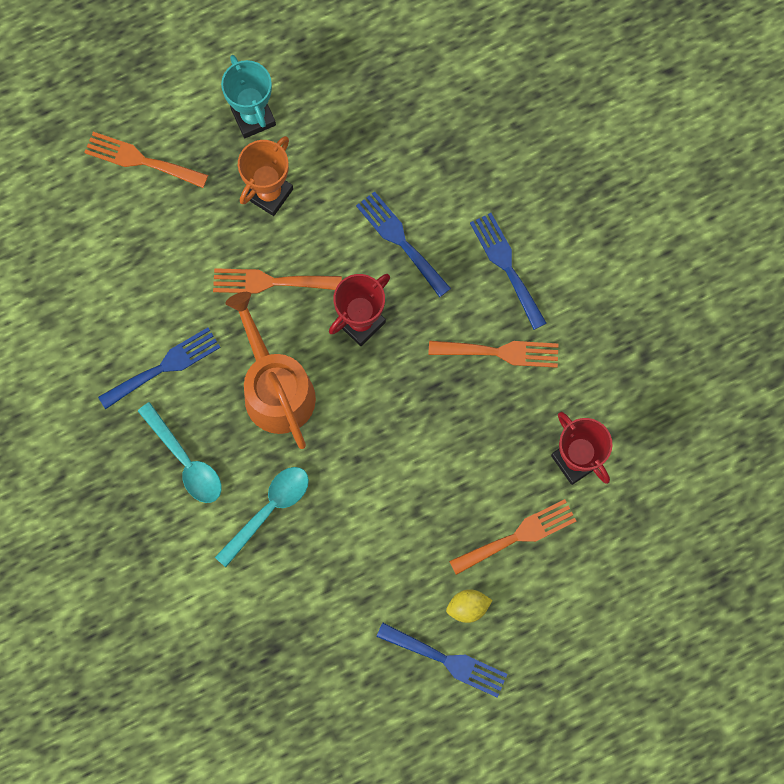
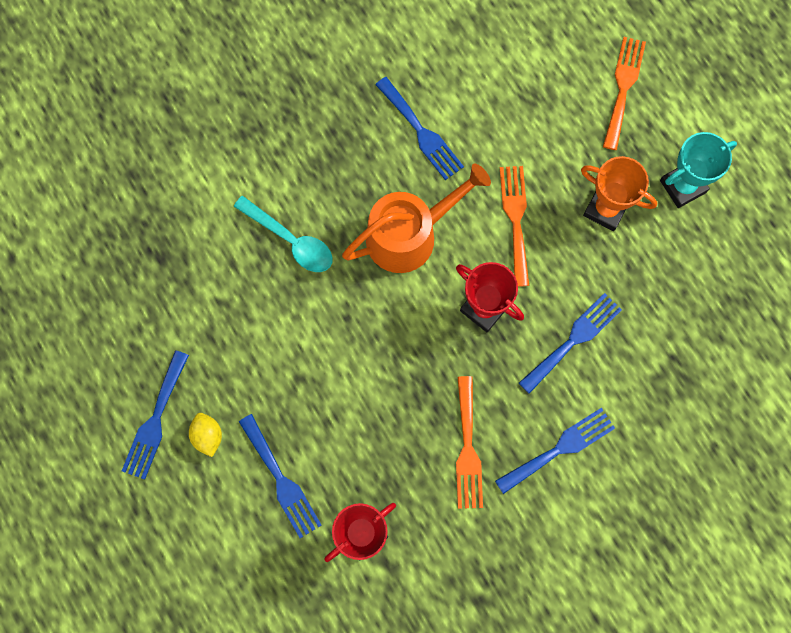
camera: 85 degrees right, 0 degrees up
turquoise spoon [138,402,222,503] -> none
orange fork [449,499,576,575] -> blue fork [239,414,322,538]

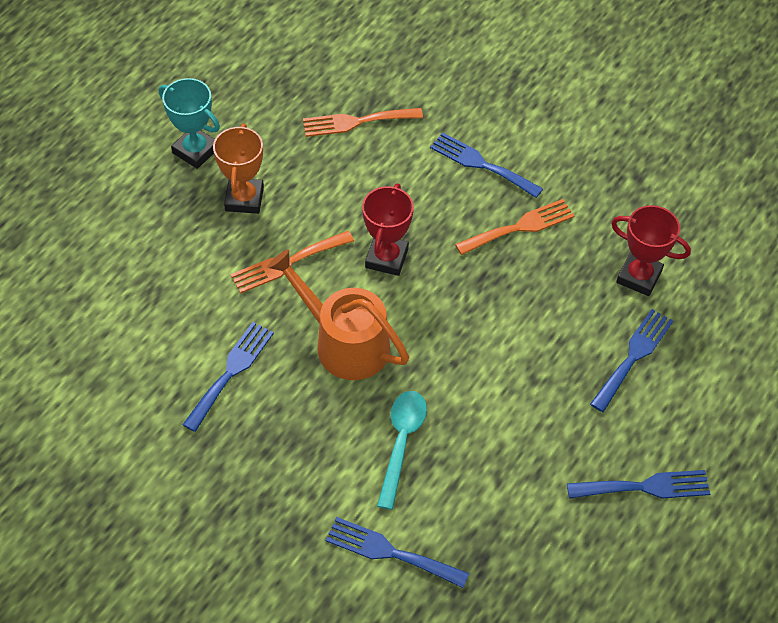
camera: 115 degrees left, 20 degrees down
yellow lemon [189,413,222,457] -> none
blue fork [519,293,622,394] -> blue fork moved to [326,517,469,588]
orange fork [603,37,646,150] -> orange fork moved to [303,108,423,137]

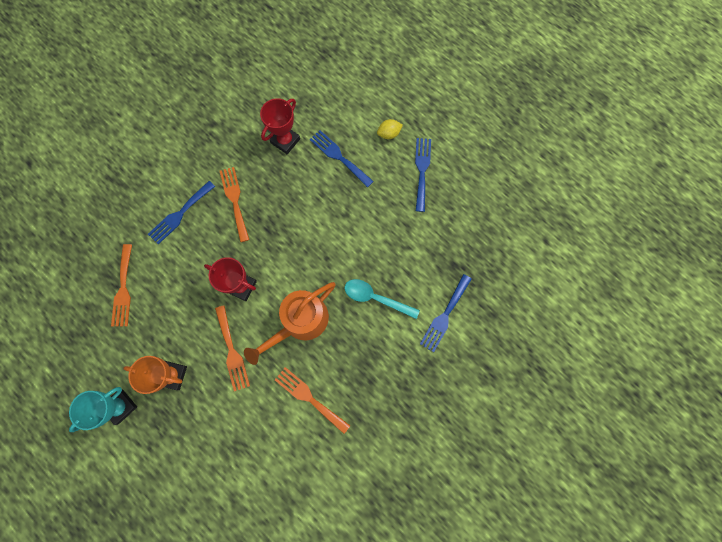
camera: 80 degrees left, 20 degrees up
blue fork [182,322,274,432] -> orange fork [275,367,350,434]
none -> yellow lemon [377,119,403,139]

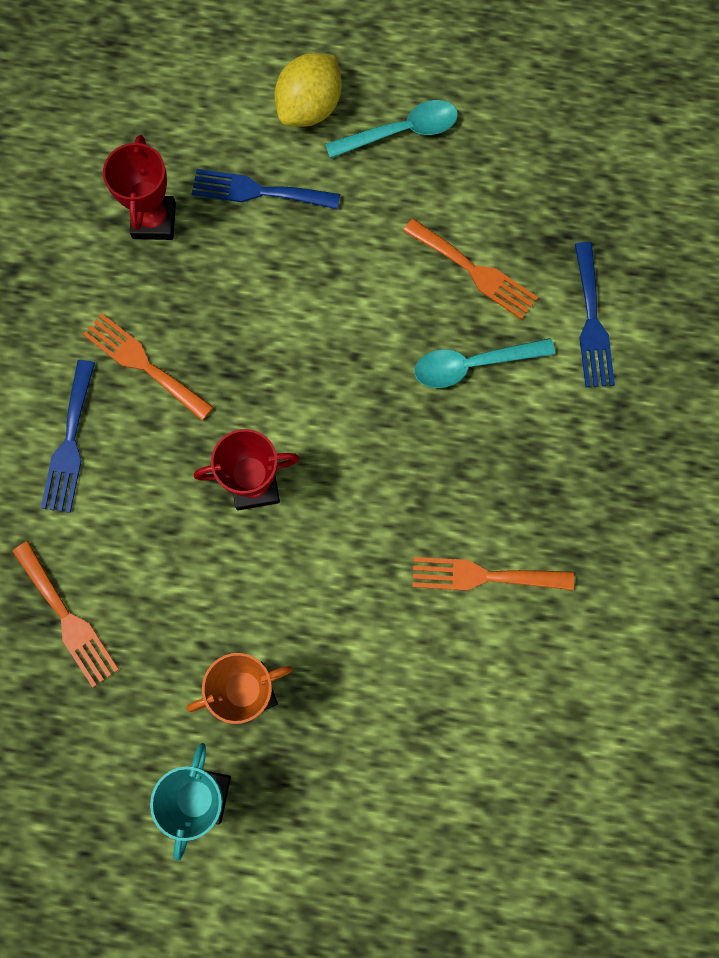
camera: 35 degrees left, 0 degrees up
orange fork [215,305,250,391] -> orange fork moved to [403,219,538,320]
orange watering can [244,282,336,365] -> none
yellow lemon [377,119,403,139] -> yellow lemon [275,53,342,127], size x1.75
blue fork [415,138,431,212] -> turquoise spoon [325,100,458,158]

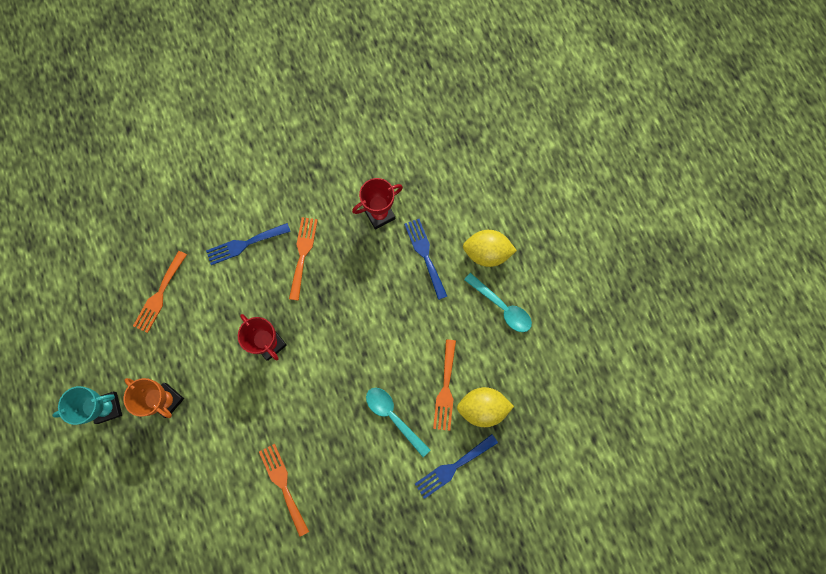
camera: 60 degrees right, 0 degrees up
none -> yellow lemon [457,387,514,427]

